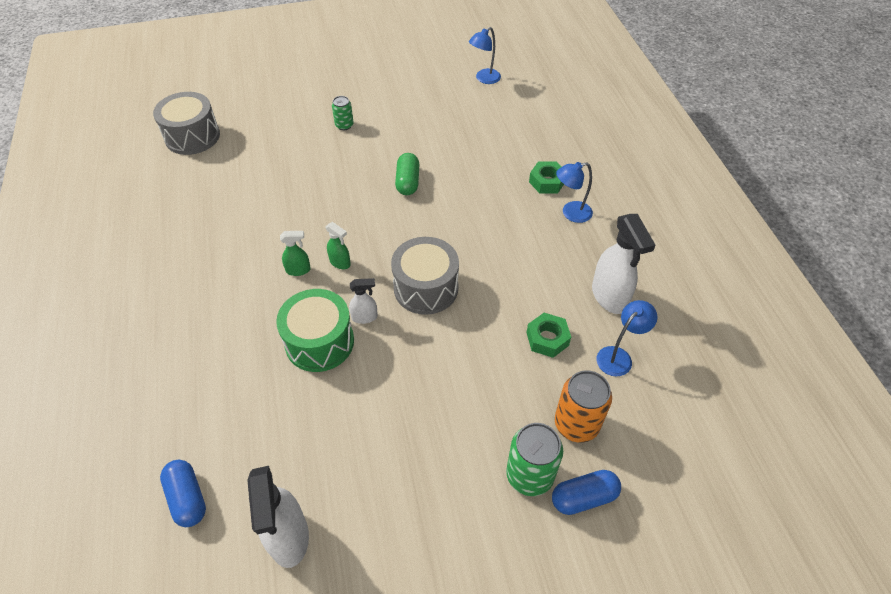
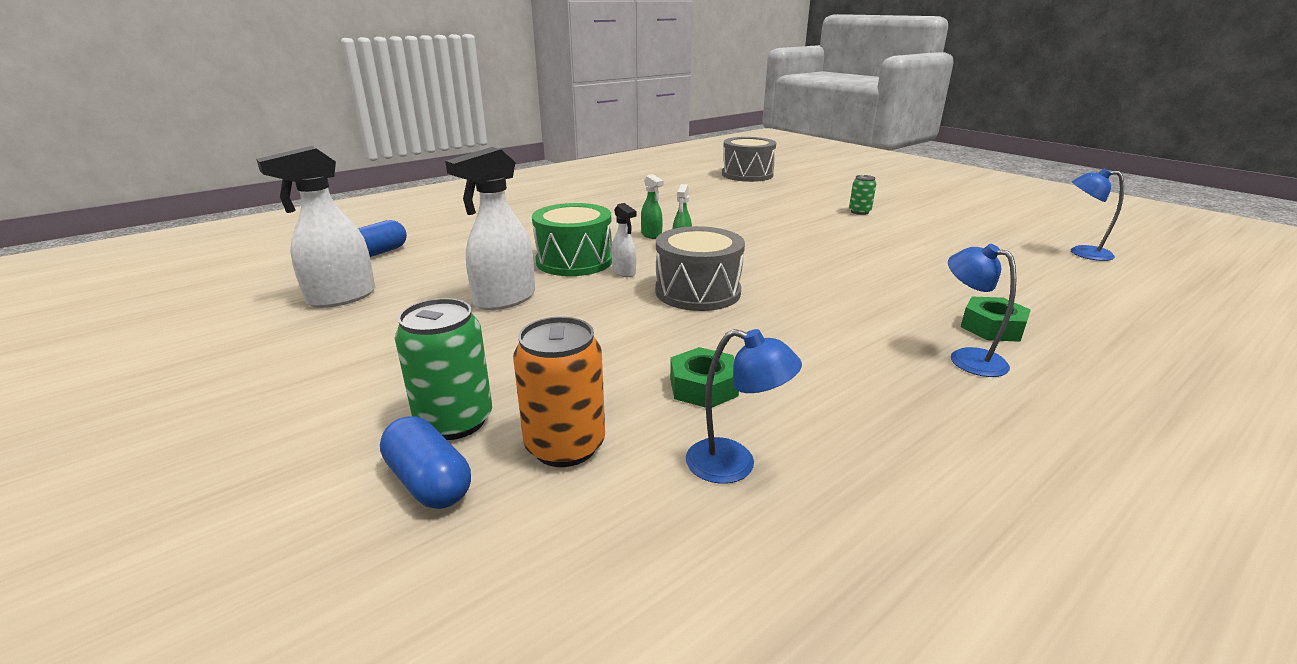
camera: 65 degrees right, 25 degrees down
green capsule [395,153,419,195] -> none
white spray bottle [592,214,656,314] -> white spray bottle moved to [445,147,535,310]

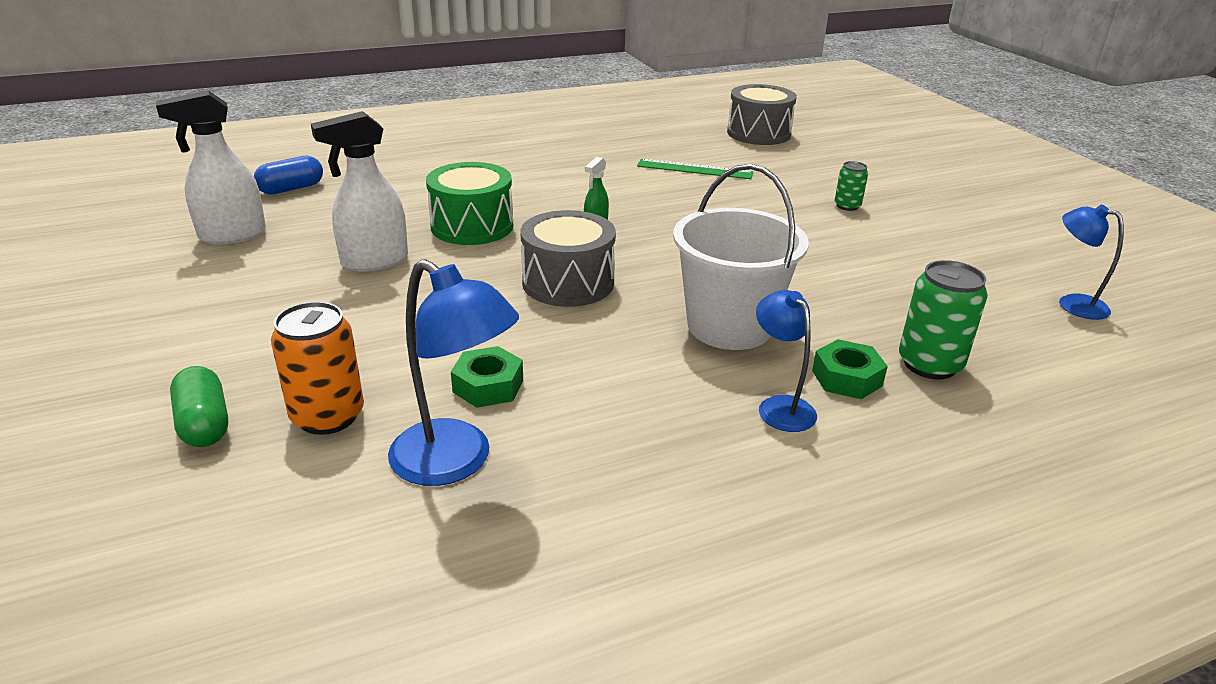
camera: 15 degrees right, 5 degrees up
blue capsule [380,417,471,509] -> green capsule [170,366,228,447]
green can [395,298,492,440] -> green can moved to [899,260,988,380]
white spray bottle [611,203,637,277] -> none
green spray bottle [641,174,664,239] -> none
blue lamp [686,329,802,484] -> blue lamp [388,259,519,486], size x1.60
none -> green ruler [637,159,753,179]
none -> white bucket [673,164,809,350]

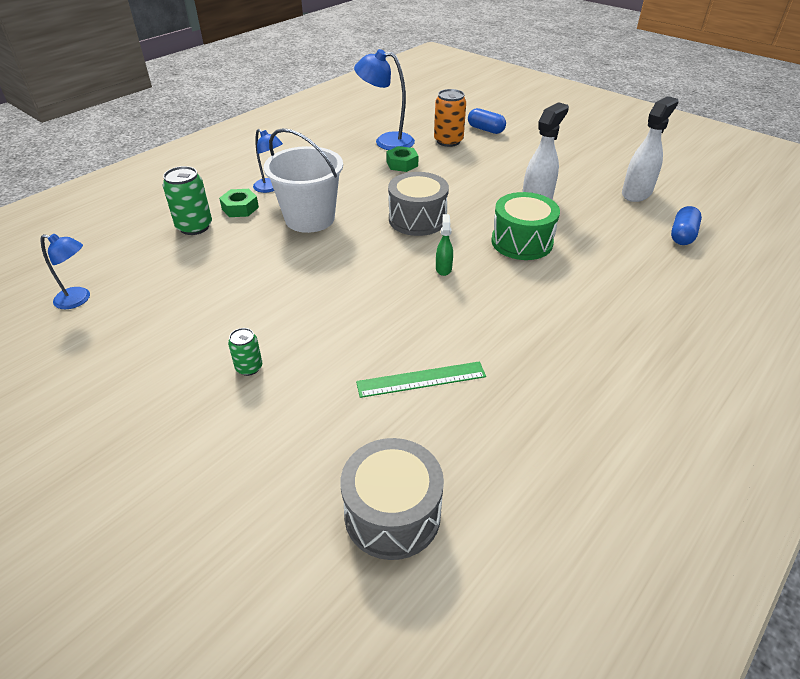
camera: 155 degrees right, 10 degrees up
green capsule [170,366,228,447] -> blue capsule [468,108,506,134]

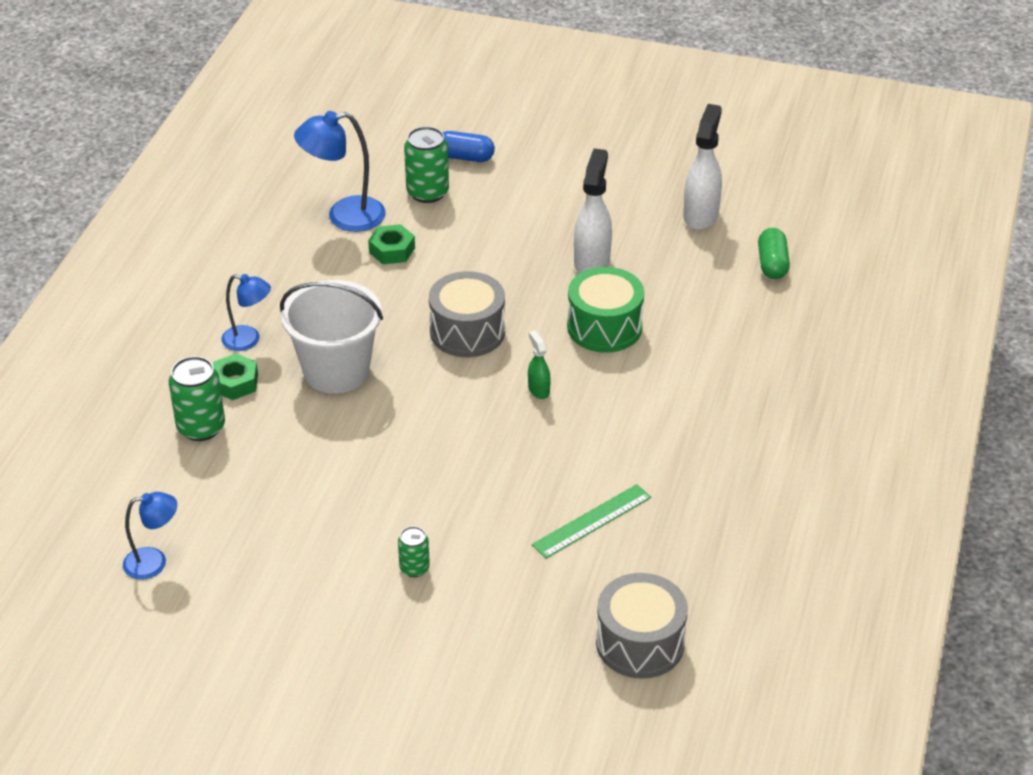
camera: 25 degrees left, 0 degrees up
orange can [434,89,466,147] -> green can [404,126,449,203]
blue capsule [671,206,702,245] -> green capsule [758,228,790,279]

